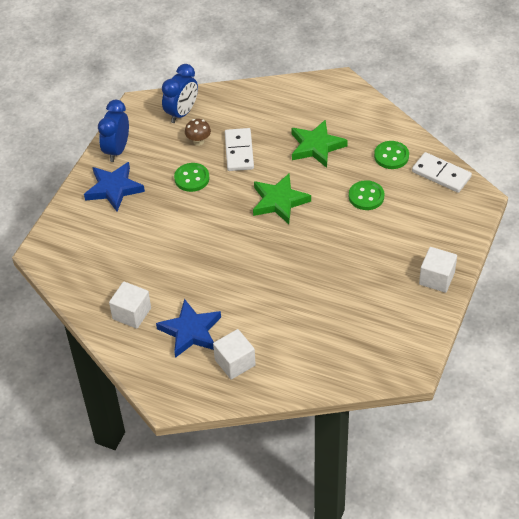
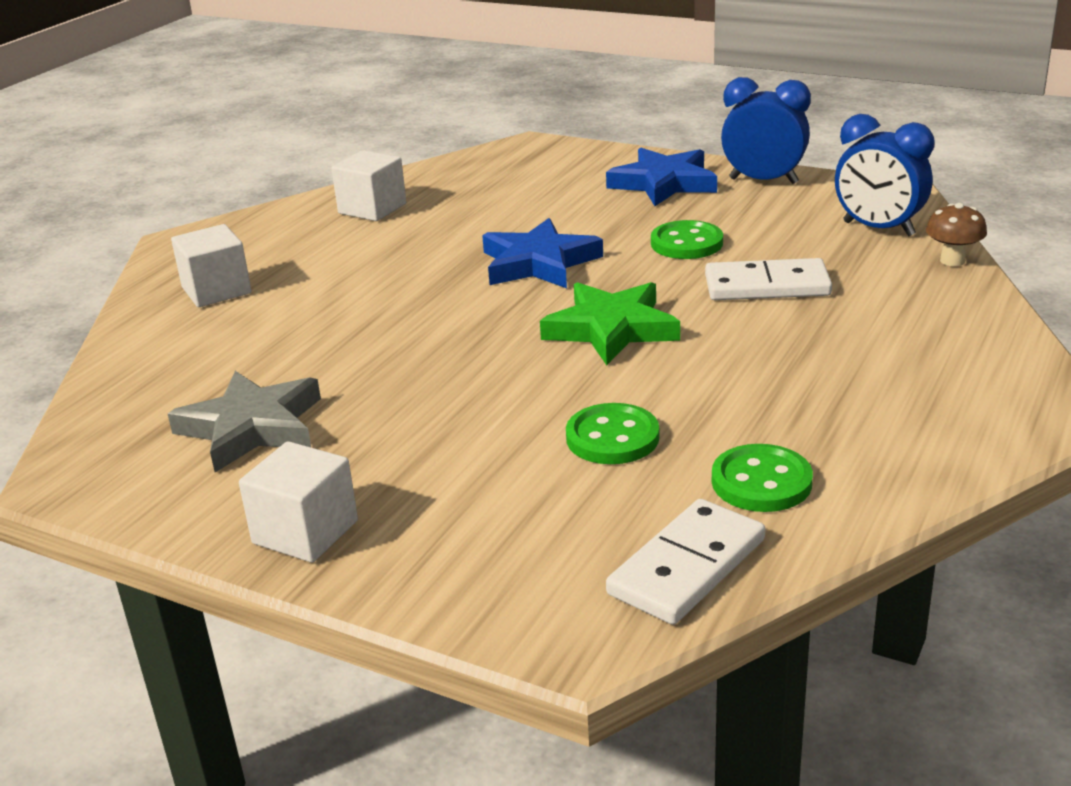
camera: 95 degrees right, 20 degrees down
blue star [156,299,221,358] -> blue star moved to [482,218,603,288]
brown mushroom [185,119,211,146] -> brown mushroom moved to [926,203,987,266]
green star [292,120,348,168] -> none
none -> grey star [168,371,321,472]

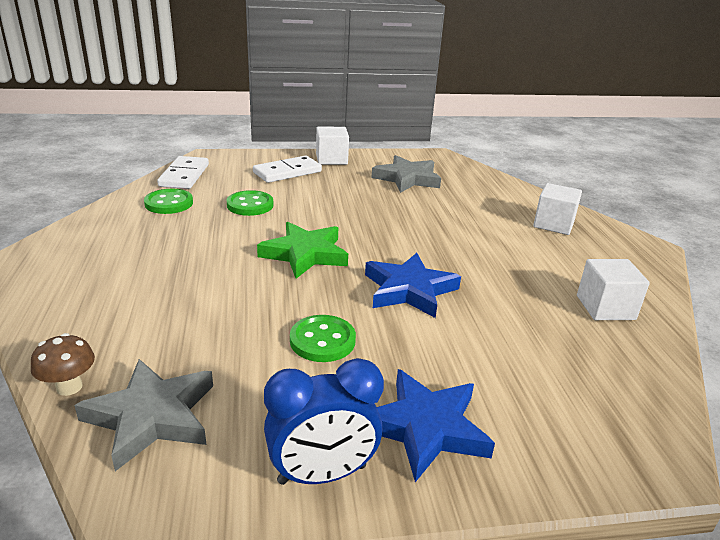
camera: 140 degrees right, 0 degrees up
white domino [705,258,832,300] -> white domino moved to [253,156,322,183]
blue clock [835,114,934,236] -> grey star [74,359,213,471]

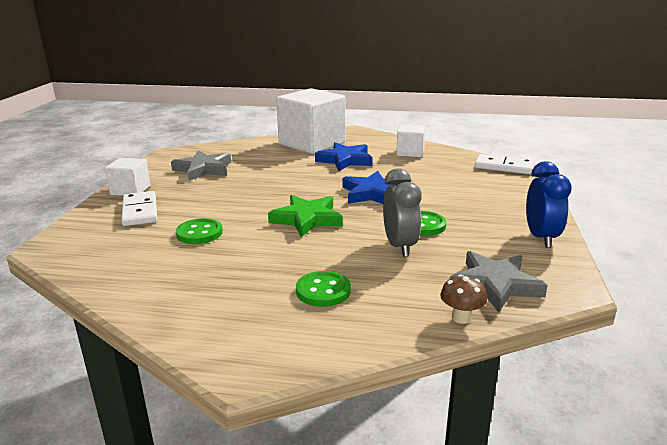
camera: 70 degrees left, 5 degrees down
green button [144,189,193,214] -> green button moved to [296,271,351,307]
white domino [157,156,209,189] -> white domino moved to [475,154,534,174]
blue star [377,369,495,482] -> blue star moved to [315,142,373,171]
white cube [533,183,582,235] -> white cube [276,88,345,154], size x2.02
none -> grey clock [383,169,422,257]

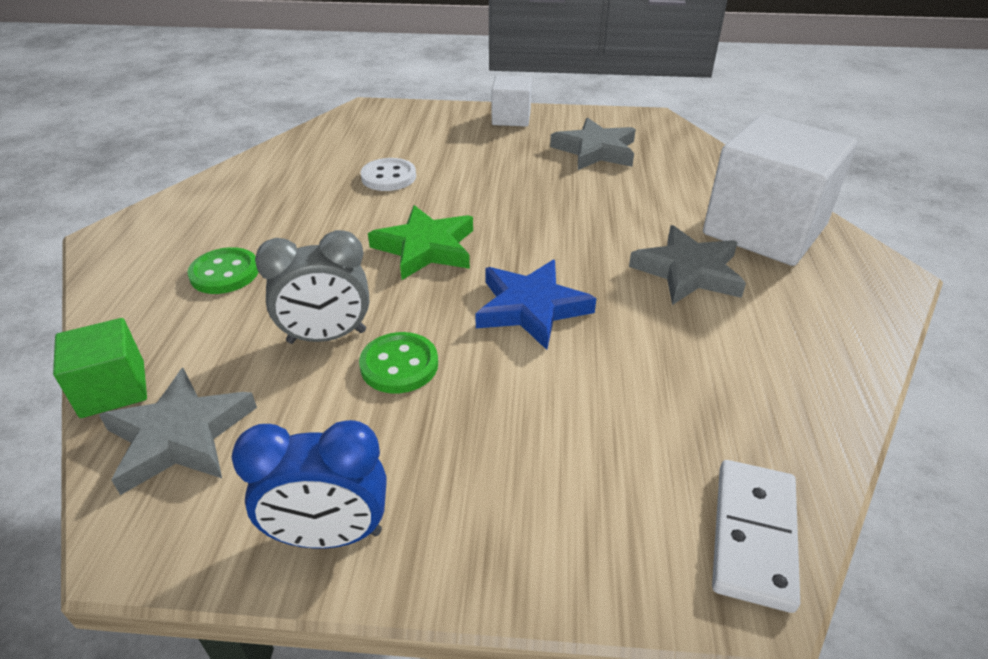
camera: 85 degrees right, 15 degrees up
white domino [121,191,157,226] -> none
green button [176,218,223,244] -> white button [361,158,416,191]
blue star [315,142,373,171] -> grey star [629,225,746,305]
white cube [396,124,426,157] -> none
brown mushroom [440,274,487,324] -> green cube [53,318,147,418]

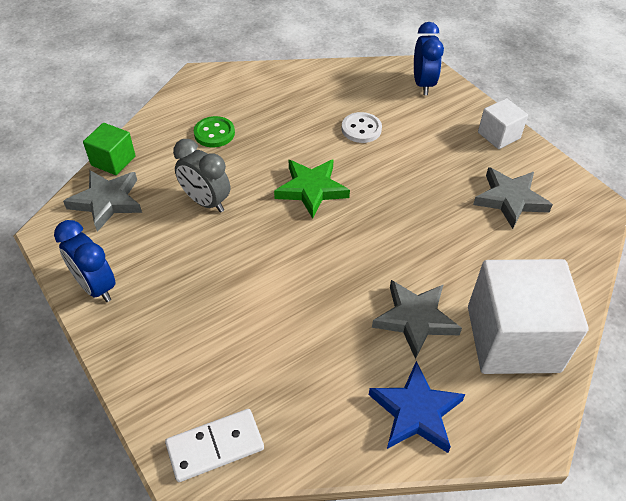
camera: 50 degrees right, 10 degrees up
green button [359,332,438,393] -> none
blue star [475,260,596,350] -> blue star moved to [369,361,465,453]
none -> blue clock [414,22,444,95]

